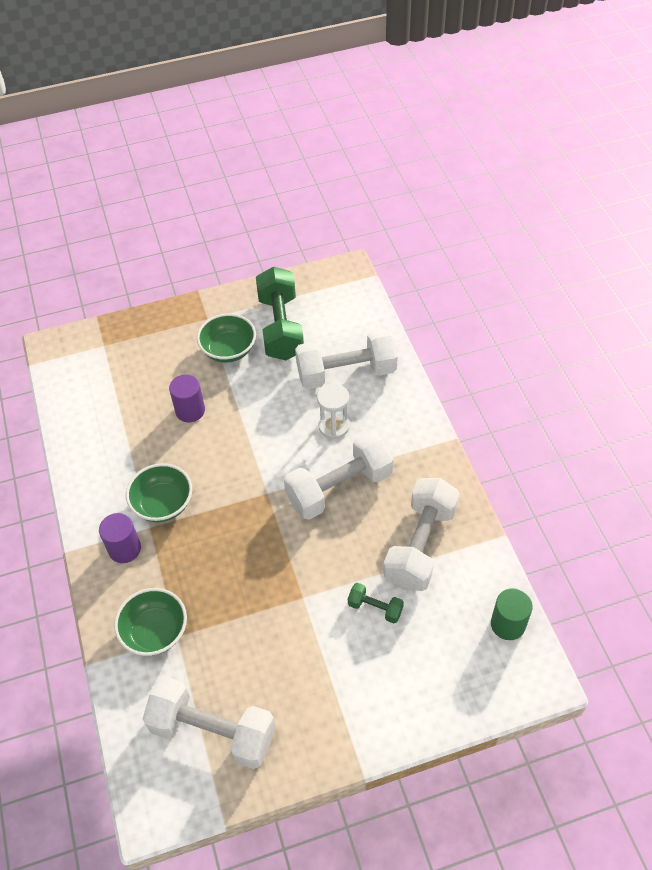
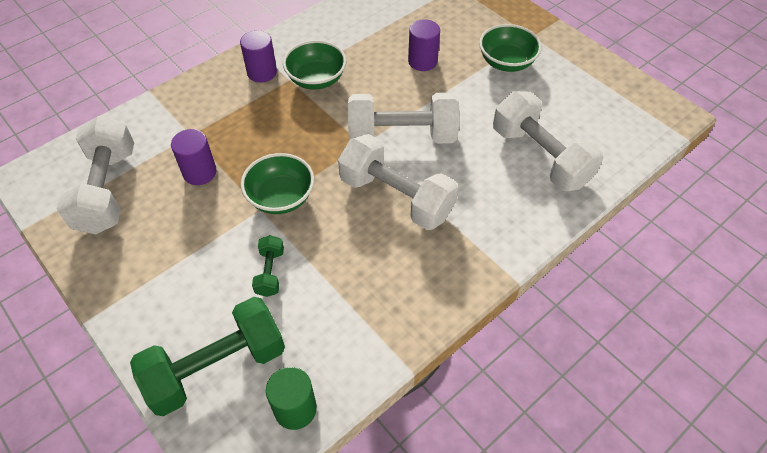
camera: 65 degrees right, 0 degrees up
green bowl [114,588,187,656] -> green bowl moved to [241,153,314,214]
green dumbbell [256,267,304,360] -> green dumbbell moved to [130,297,285,416]
white hourglass [317,383,350,439] -> none
white dumbbell [383,478,460,591] -> white dumbbell moved to [348,93,460,143]
none -> purple cylinder [171,129,217,185]

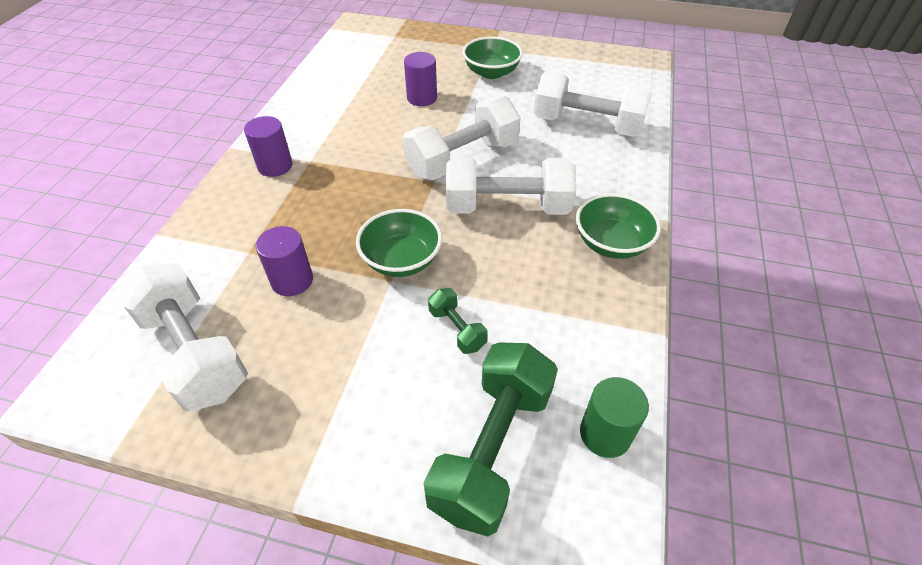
camera: 35 degrees left, 5 degrees down
green bowl [283,40,346,90] -> green bowl moved to [576,193,661,259]

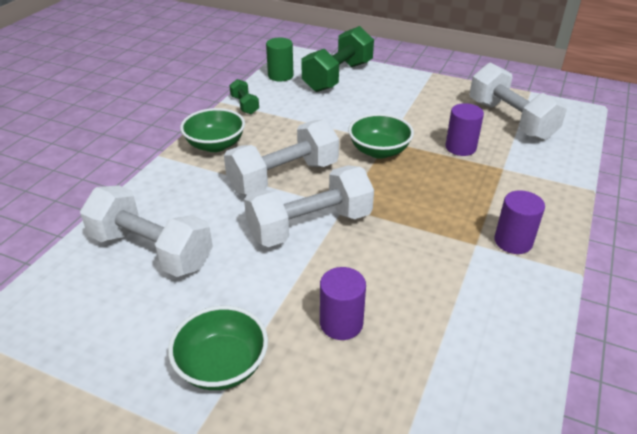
camera: 170 degrees left, 10 degrees down
green dumbbell [428,288,488,354] -> green dumbbell moved to [229,79,259,114]
white dumbbell [446,157,576,215] -> white dumbbell turned 45 degrees counterclockwise [224,119,339,195]

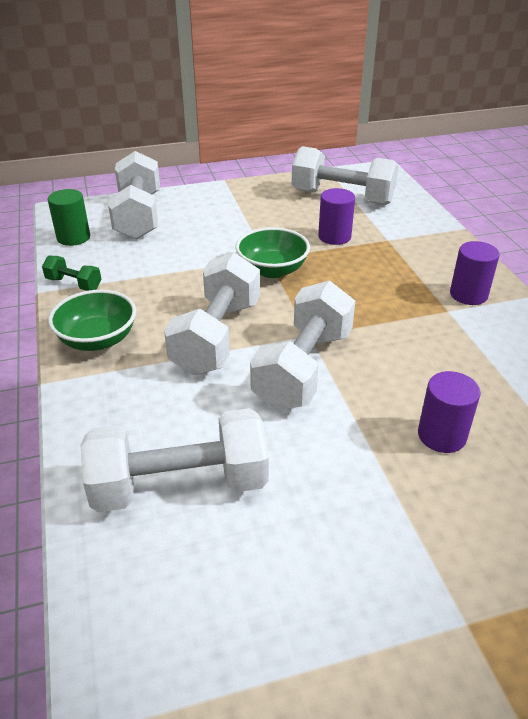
camera: 40 degrees left, 0 degrees up
green bowl [168,306,268,390] -> none
green dumbbell [301,26,374,92] -> white dumbbell [108,151,160,240]

